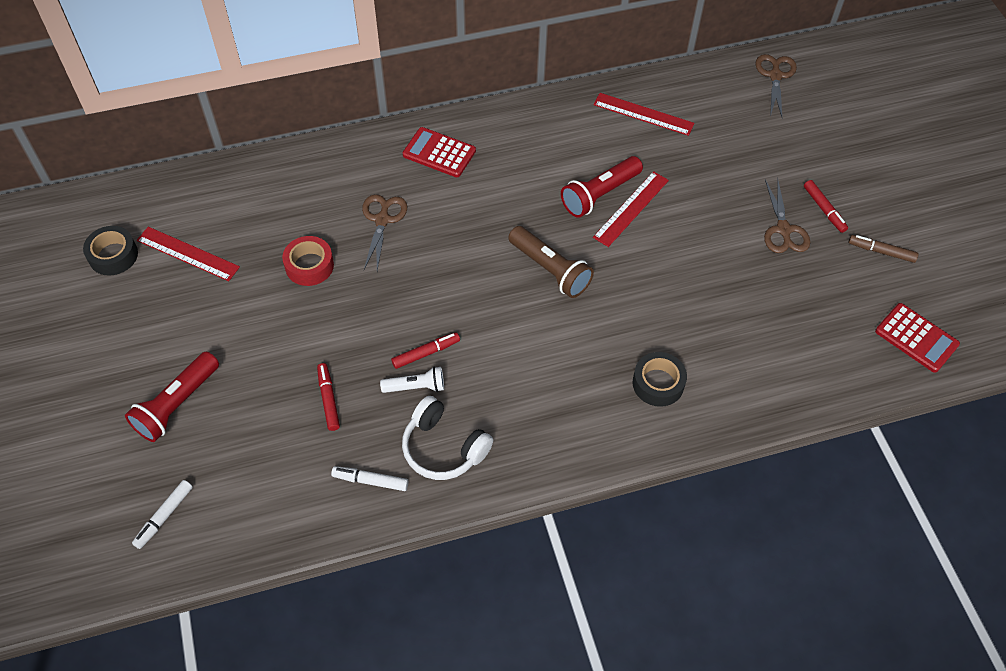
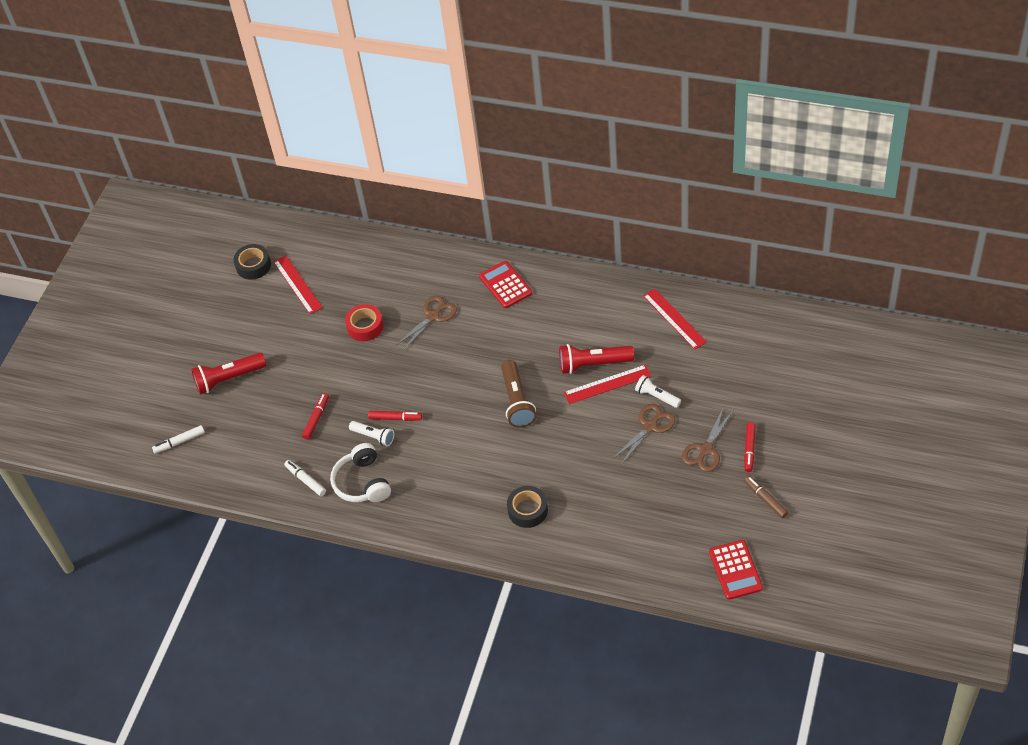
camera: 40 degrees right, 5 degrees down
brown scissors [755,54,797,117] -> brown scissors moved to [613,404,675,465]
none -> white flashlight [635,375,681,408]

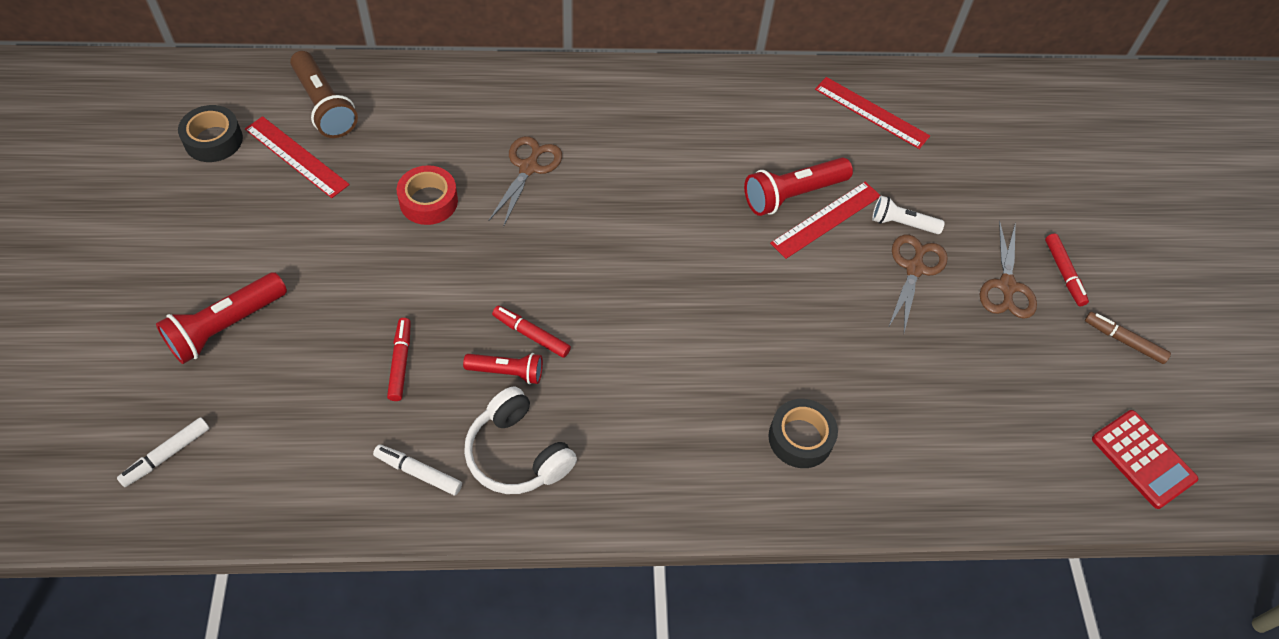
camera: 30 degrees left, 5 degrees up
white flashlight [349,421,394,447] -> red flashlight [463,353,543,384]
red marker [368,411,422,421] -> red marker turned 135 degrees counterclockwise [492,306,571,358]
red calculator [479,261,532,308] -> none
brown flashlight [501,360,536,428] -> brown flashlight moved to [290,51,358,138]

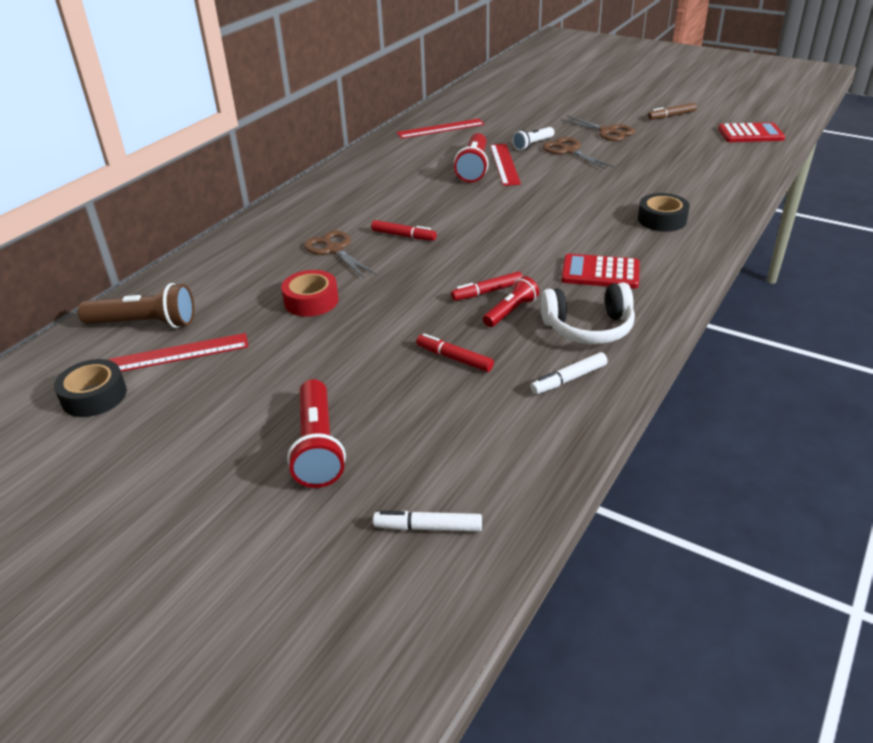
camera: 50 degrees left, 20 degrees down
white marker [117,417,210,487] -> white marker turned 105 degrees clockwise [373,511,482,532]
red marker [1045,234,1089,306] -> red marker moved to [371,220,437,241]
none -> red calculator [561,254,640,289]

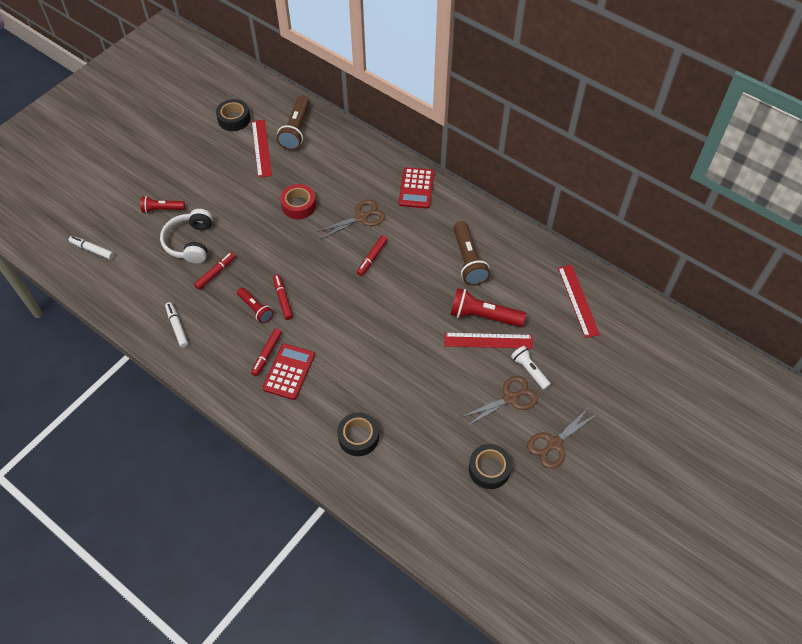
camera: 95 degrees right, 20 degrees up
red flashlight [287,379,346,488] -> red flashlight [141,196,185,213], size x0.62
white marker [373,511,482,532] -> white marker turned 75 degrees counterclockwise [69,236,114,260]
white headphones [540,283,635,344] -> white headphones moved to [160,209,213,264]
brown marker [648,103,697,120] -> none
red calculator [718,122,785,142] -> red calculator moved to [399,167,434,209]
none -> red marker [251,328,282,376]
none -> brown flashlight [453,221,490,286]
none -> black tape [469,444,512,489]

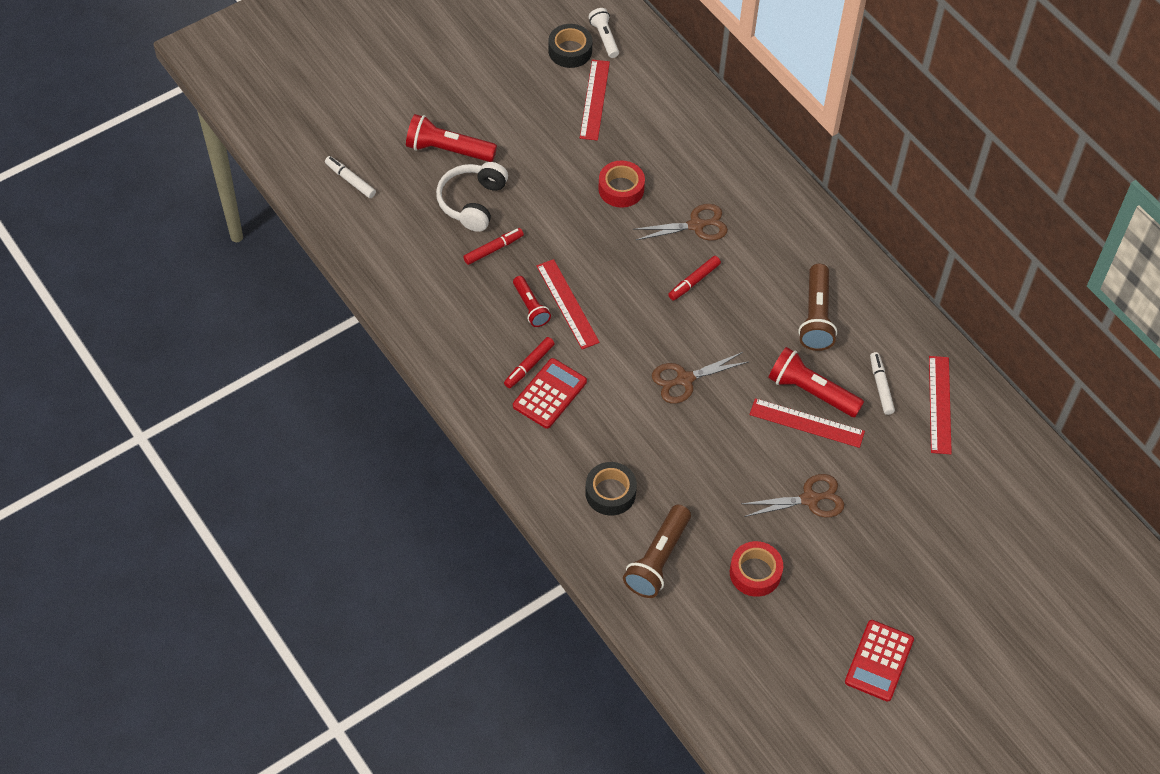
camera: 15 degrees right, 0 degrees up
red flashlight [141,196,185,213] -> red flashlight [406,114,497,162], size x1.61
white marker [165,302,188,348] -> white marker moved to [870,352,895,415]
red marker [273,274,293,320] -> red ruler [537,259,600,349]
brown flashlight [277,96,310,150] -> brown flashlight moved to [623,505,691,598]
red calculator [399,167,434,209] -> red calculator moved to [845,620,914,702]
black tape [469,444,512,489] -> red tape [730,541,783,597]
white flashlight [511,346,551,390] -> white flashlight moved to [588,8,619,58]
brown scissors [527,408,597,468] -> brown scissors moved to [652,352,748,404]

